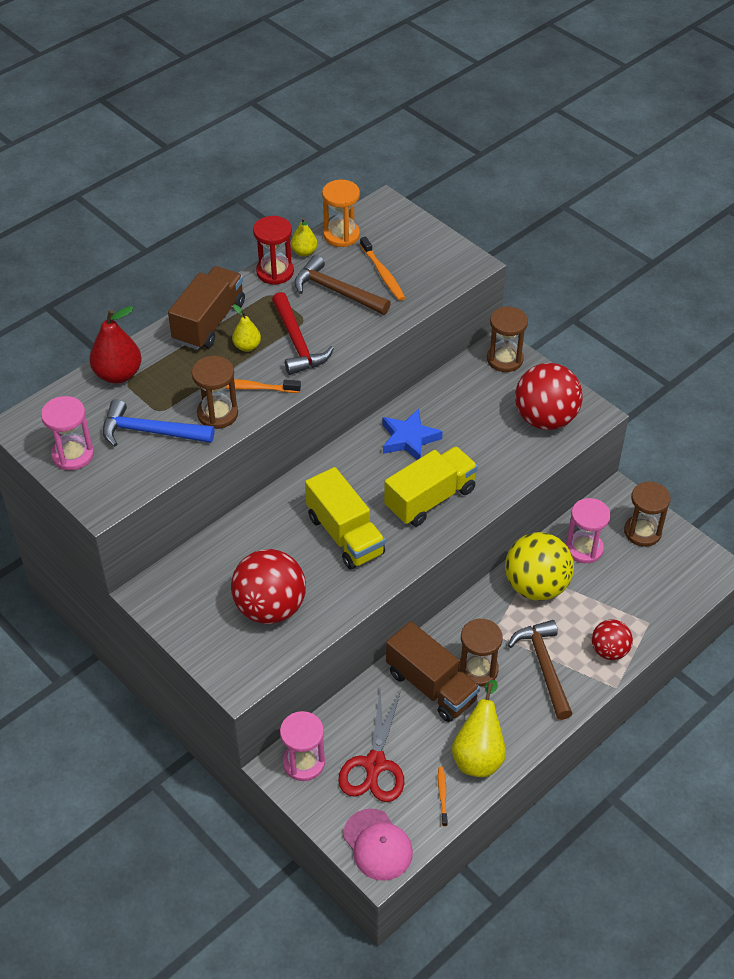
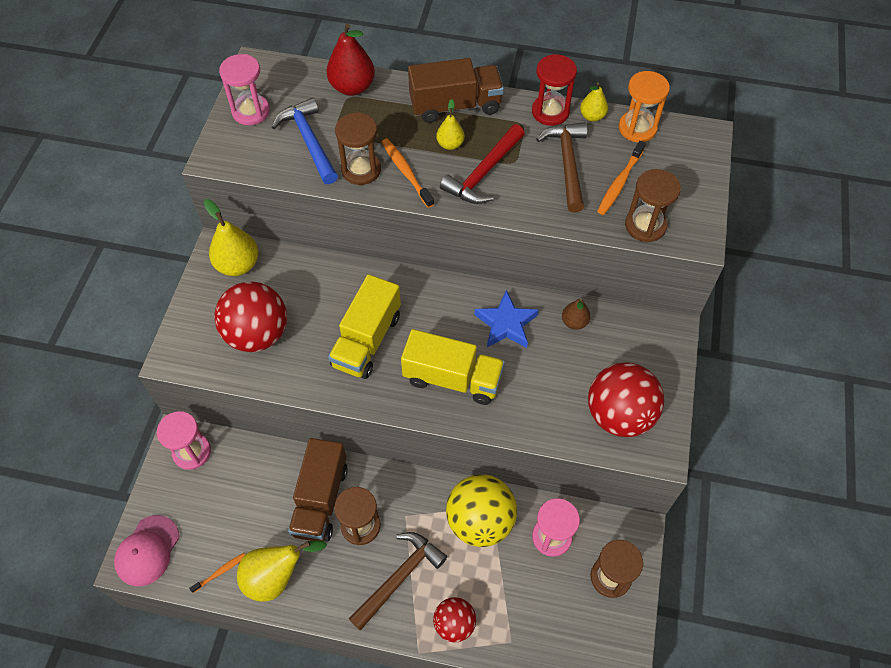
camera: 55 degrees right, 10 degrees up
red scissors [338,690,404,802] -> none
brown hourglass [487,306,528,372] -> brown hourglass moved to [625,169,681,242]
none -> yellow pear [204,199,258,276]
none -> brown pear [562,298,591,330]

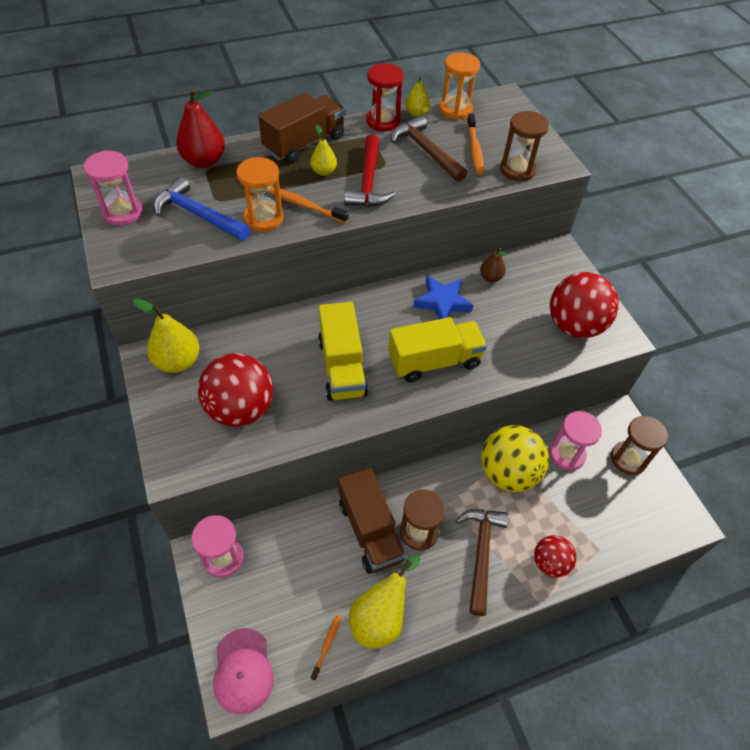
camera: 35 degrees left, 5 degrees down
brown hourglass [335,112,381,185] -> orange hourglass [236,157,283,232]

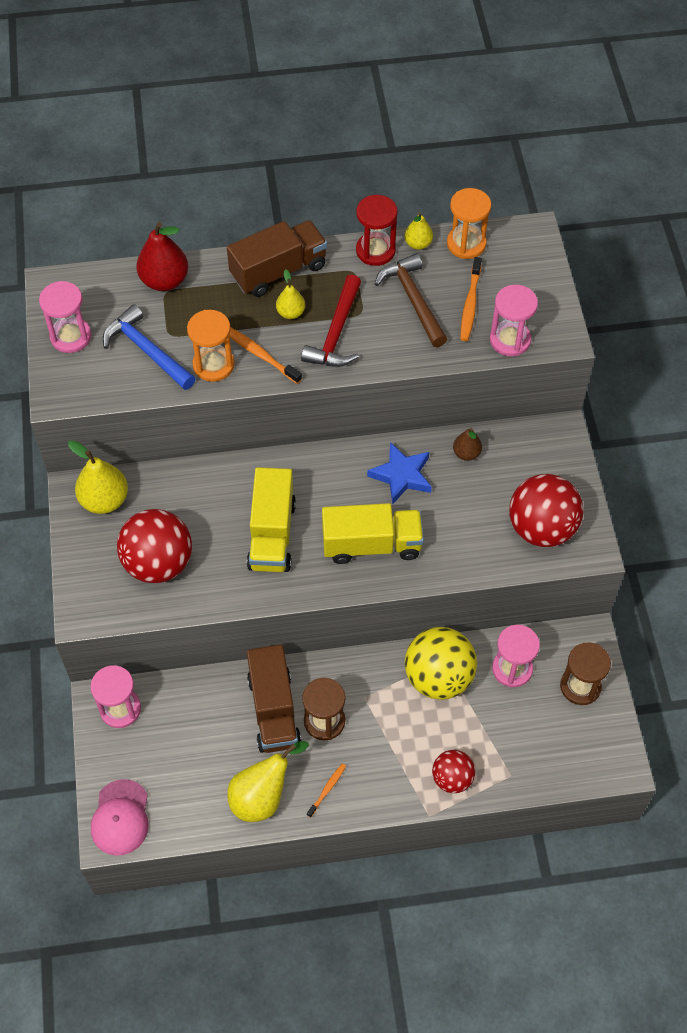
camera: 15 degrees right, 5 degrees up
orange toothbrush [311,615,341,681] -> orange toothbrush moved to [307,764,346,817]
brown hammer [456,509,509,616] -> none
brown hourglass [500,111,549,181] -> pink hourglass [490,285,538,356]

